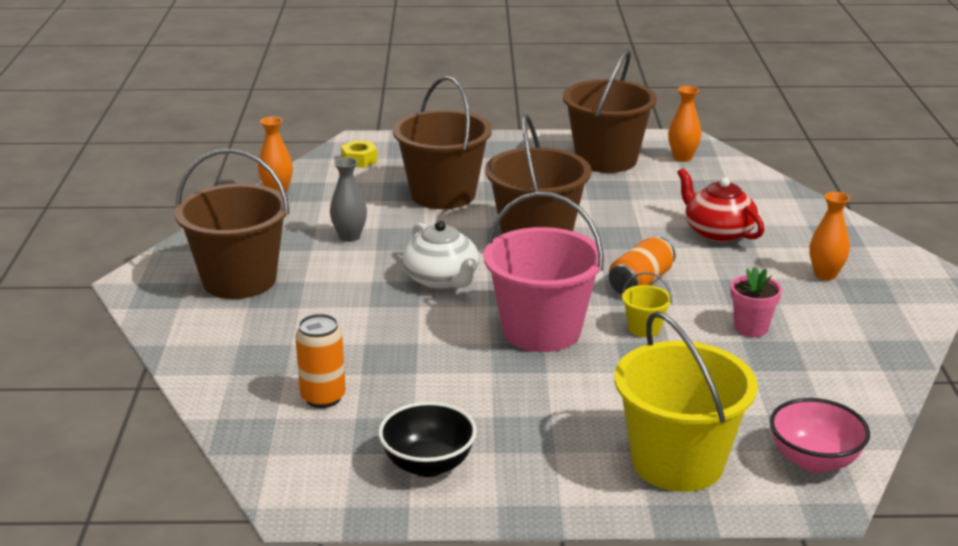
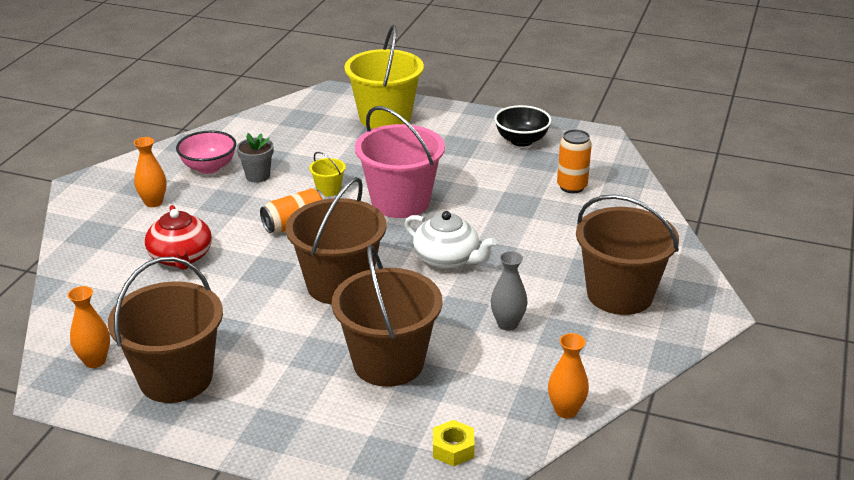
camera: 160 degrees left, 5 degrees up
white teapot [402,221,479,289] -> white teapot turned 135 degrees clockwise [405,211,497,269]
pink flower pot [730,266,782,337] -> grey flower pot [237,133,273,183]
pink bowl [770,398,870,473] -> pink bowl moved to [176,131,236,174]

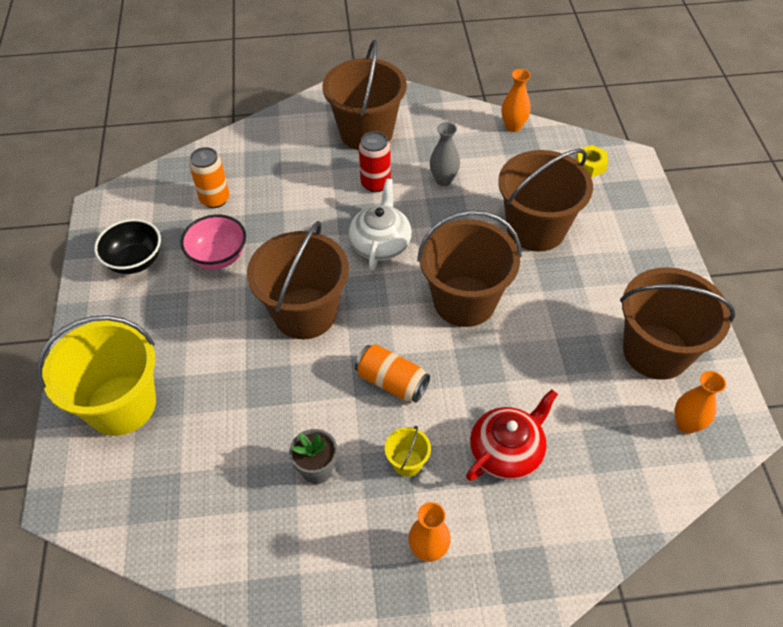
camera: 115 degrees left, 20 degrees up
pink bowl [176,131,236,174] -> pink bowl moved to [181,214,246,270]
yellow bucket [309,152,346,196] -> yellow bucket moved to [385,426,431,477]
pink bucket [355,106,445,218] -> brown bucket [247,221,349,339]
none -> red can [359,131,391,192]

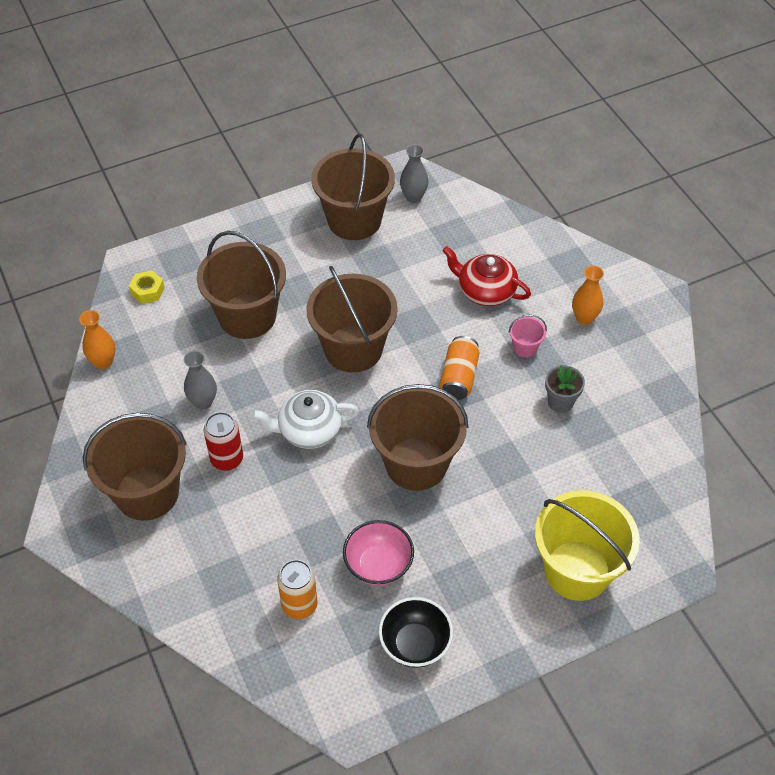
camera: 110 degrees left, 0 degrees up
yellow bucket [385,426,431,477] -> pink bucket [509,315,547,357]
orange vase [674,371,726,434] -> grey vase [400,144,428,203]

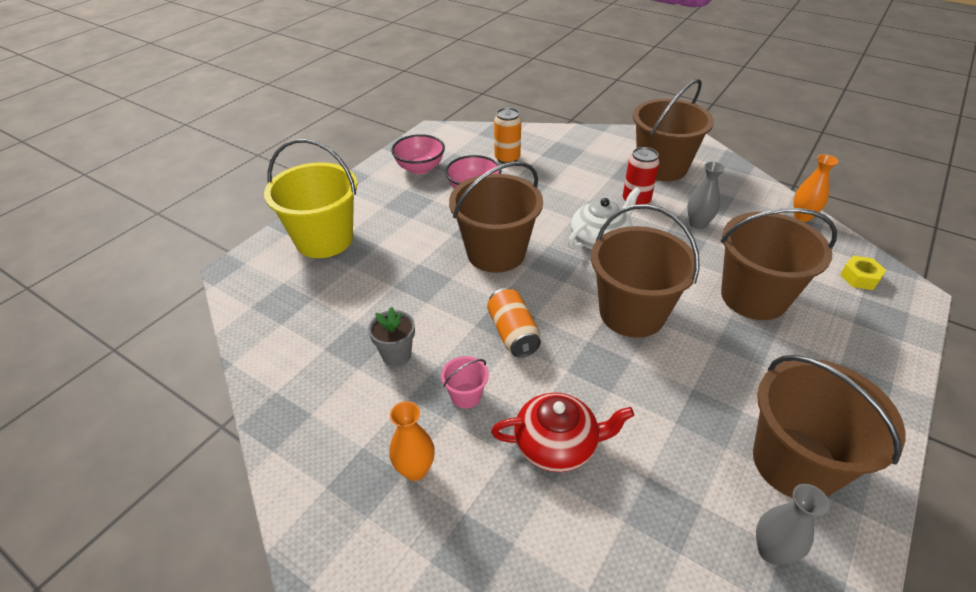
camera: 150 degrees right, 10 degrees down
black bowl [379,597,453,668] -> pink bowl [391,134,445,174]

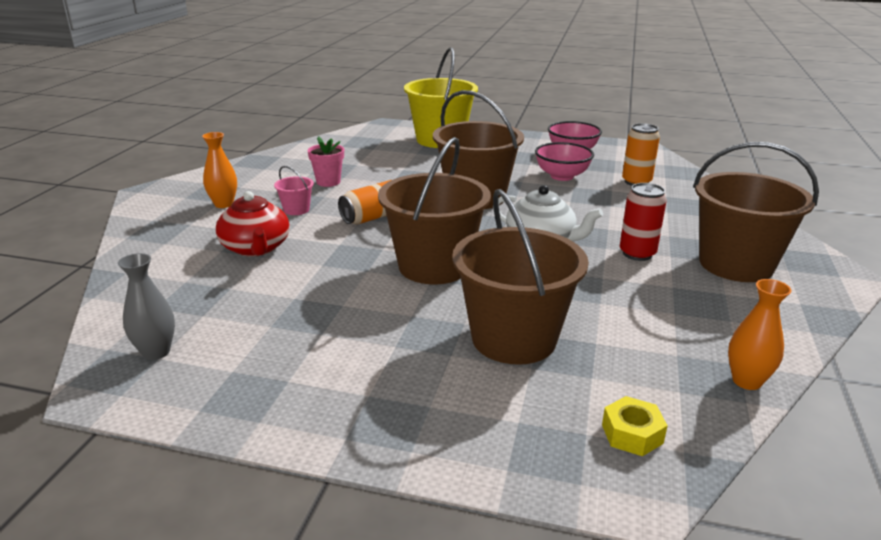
camera: 70 degrees right, 15 degrees down
grey flower pot [368,307,415,367] -> pink flower pot [308,136,344,187]
grey vase [687,162,725,229] -> none
brown bucket [753,355,905,498] -> none

